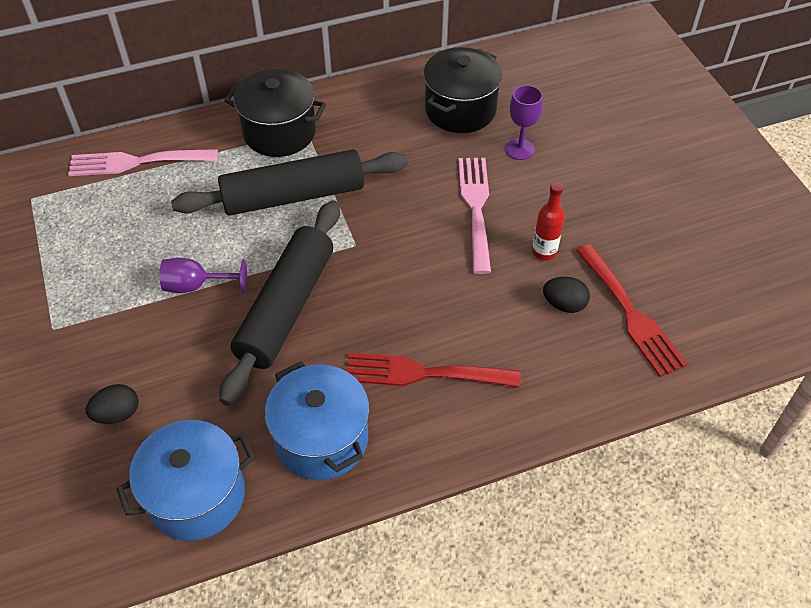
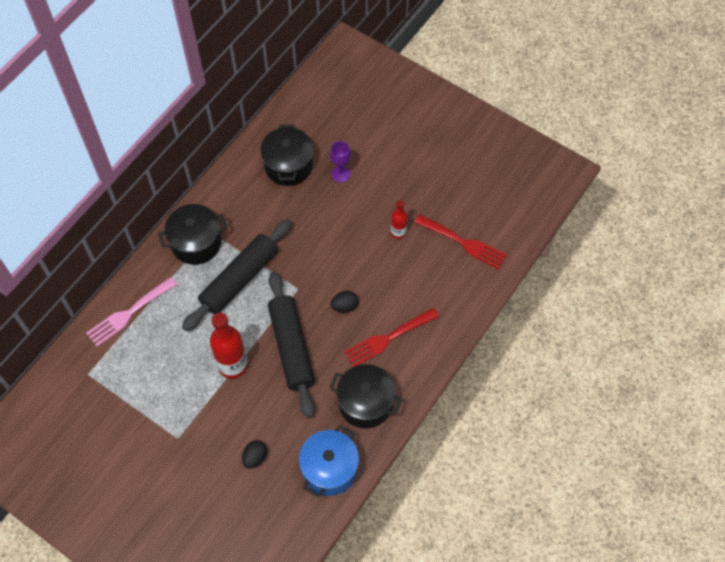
camera: 35 degrees left, 10 degrees up
purple goblet [160,258,247,293] -> red bottle [210,313,248,379]
blue pot [265,361,370,480] -> black pot [329,364,402,429]
pink fork [458,158,491,274] -> none
black egg [543,277,590,313] -> black egg moved to [330,291,359,313]

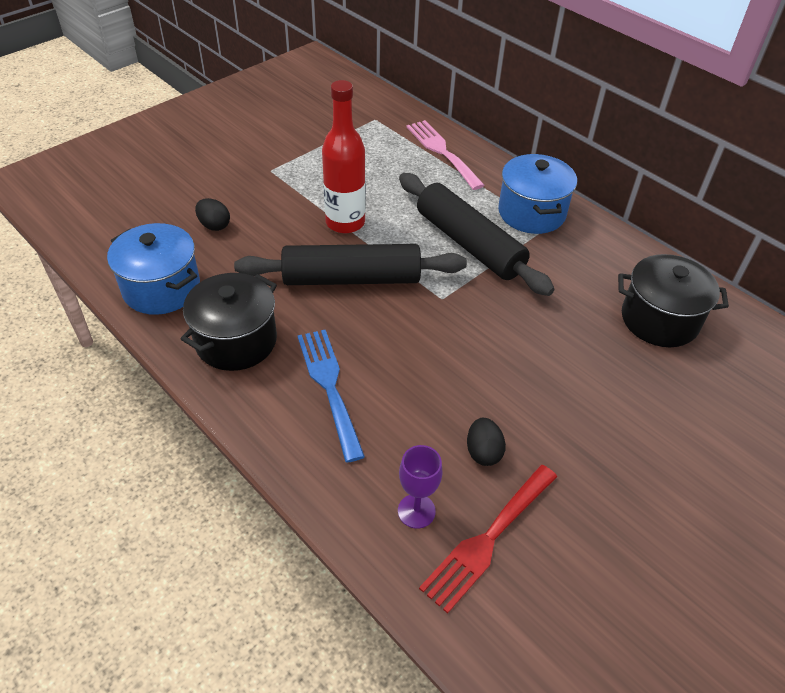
camera: 100 degrees right, 15 degrees down
black pot [158,204,227,265] -> blue pot [498,154,577,234]
purple goblet [330,141,351,183] -> purple goblet moved to [398,445,442,529]
black egg [330,291,359,313] -> black egg moved to [467,418,506,466]
red fork [344,308,439,367] -> blue fork [297,330,365,463]
red bottle [391,200,407,239] -> none

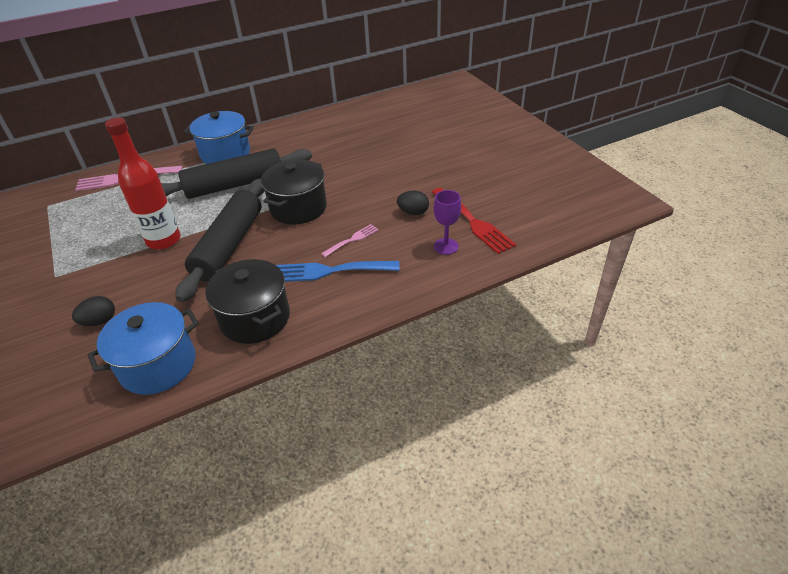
camera: 70 degrees left, 5 degrees down
black pot [618,254,729,347] -> black pot moved to [261,159,327,225]
none -> pink fork [321,224,379,257]

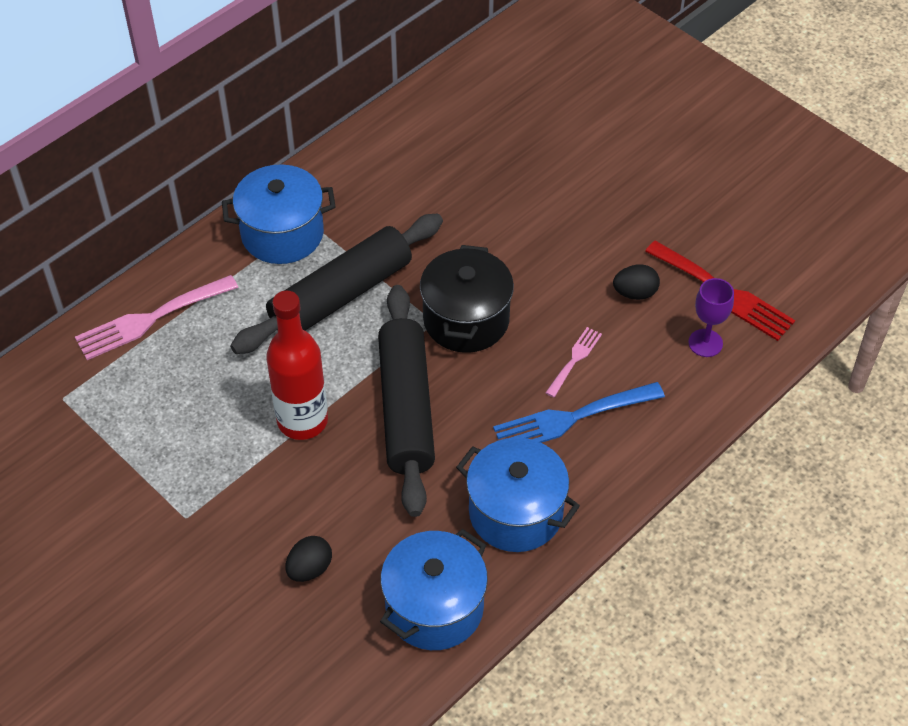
camera: 20 degrees left, 10 degrees up
black pot [205,259,290,344] -> blue pot [456,437,580,552]

